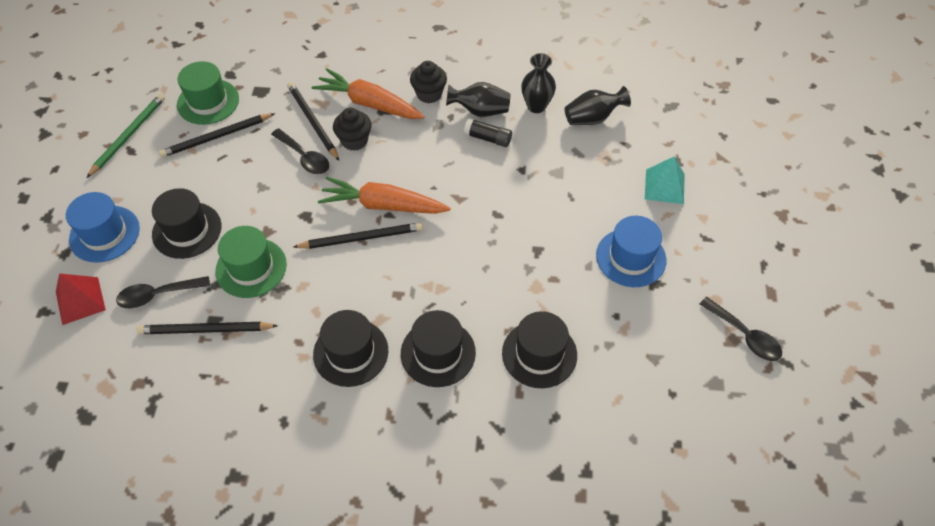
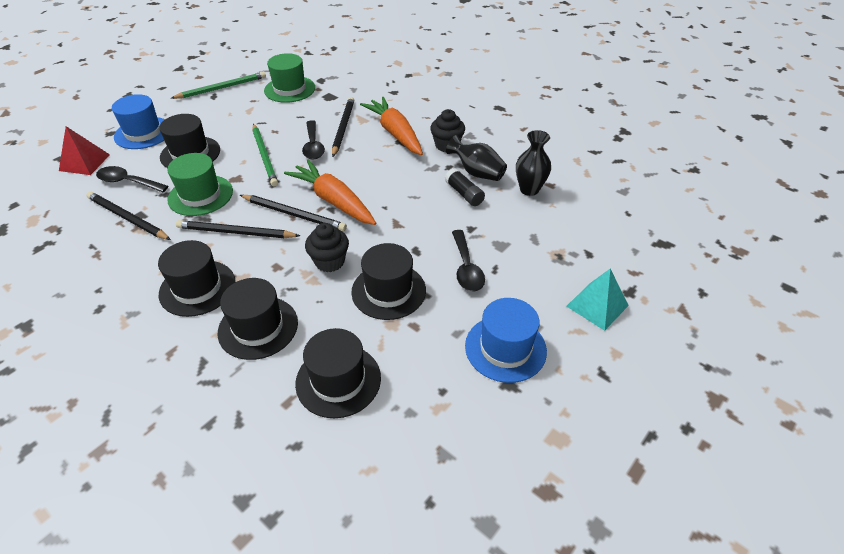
camera: 35 degrees right, 10 degrees down
black pencil [159,113,275,158] -> black pencil moved to [176,220,300,238]
black cupcake [333,108,371,151] -> black cupcake moved to [305,223,349,272]
black vase [565,86,631,125] -> none
black spoon [700,297,782,361] -> black spoon moved to [452,230,485,292]
none -> green pencil [252,124,278,187]
none -> black hat [351,243,426,320]

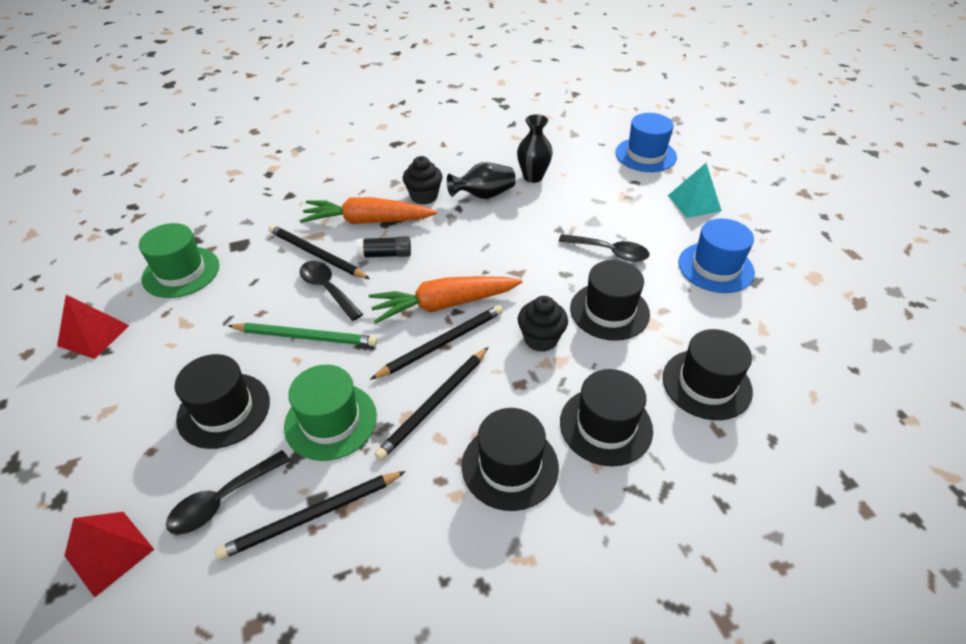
camera: 60 degrees left, 0 degrees up
blue hat [112,94,165,149] -> blue hat moved to [615,113,677,172]
green pencil [171,72,266,99] -> red pyramid [57,295,129,359]
black spoon [302,120,325,160] -> black spoon turned 150 degrees counterclockwise [300,261,363,321]
black glue stick [445,168,485,206] -> black glue stick moved to [356,236,411,258]

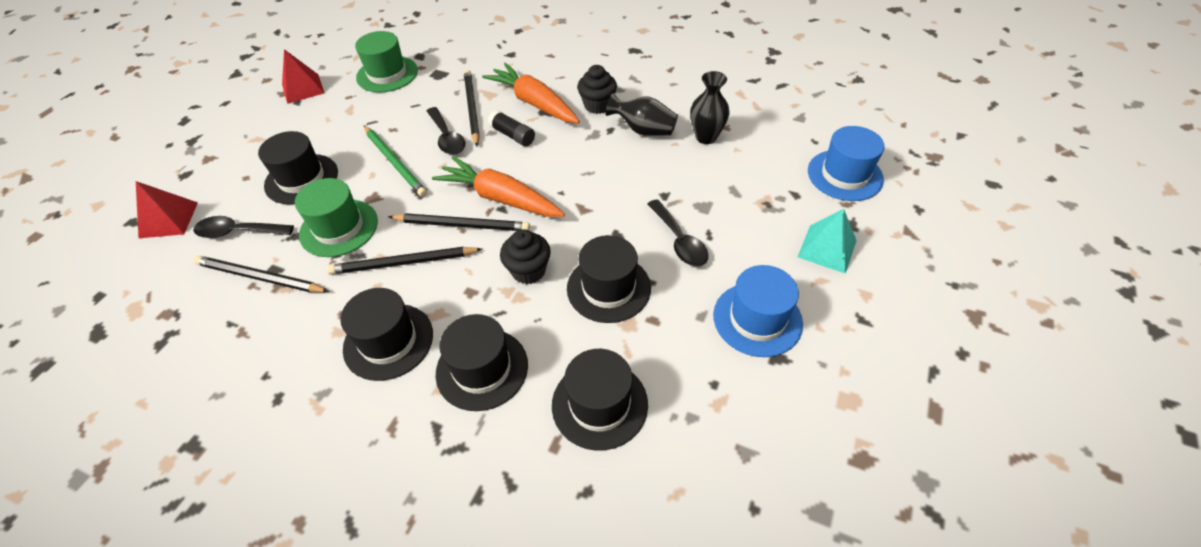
camera: 45 degrees right, 5 degrees up
black spoon [300,261,363,321] -> black spoon turned 150 degrees clockwise [427,107,465,155]

